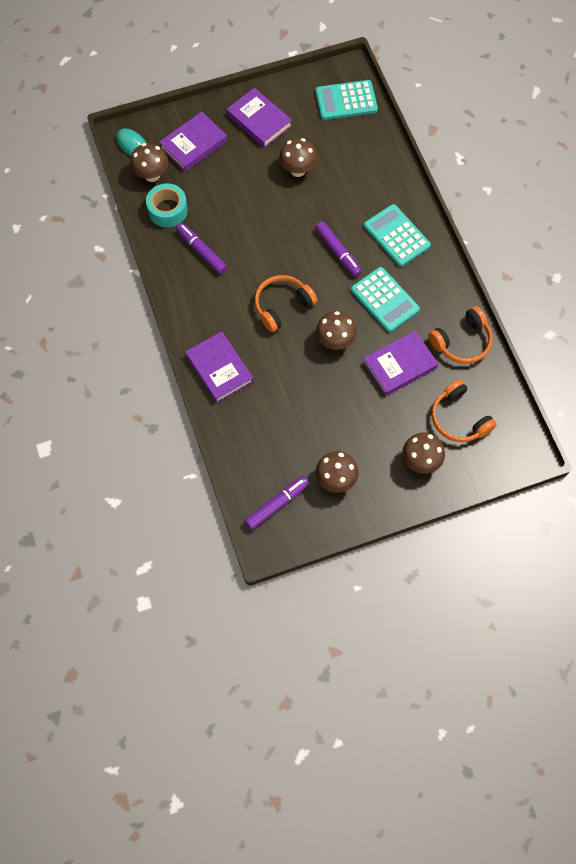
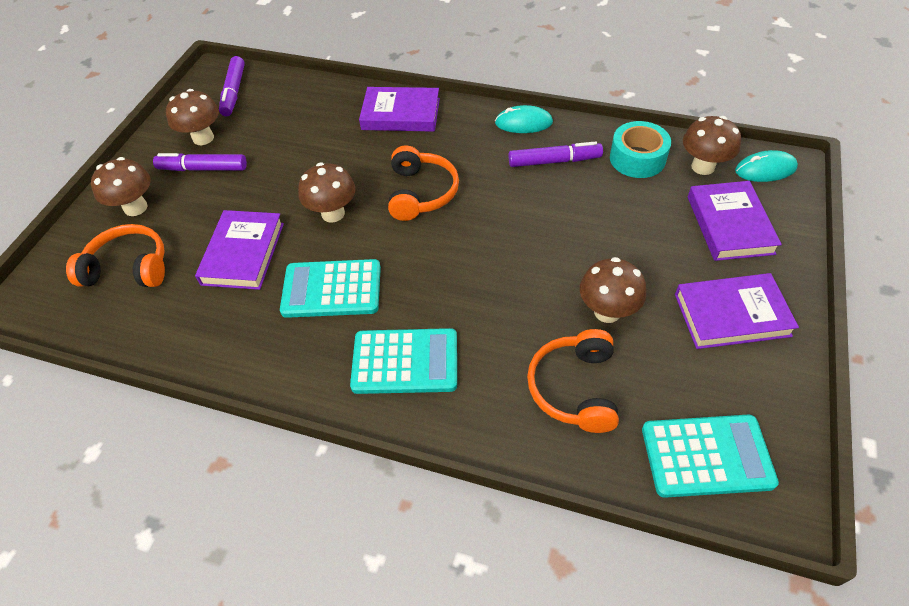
camera: 130 degrees right, 15 degrees down
turquoise calculator [315,80,378,120] -> turquoise calculator turned 60 degrees clockwise [642,415,779,498]
purple marker [315,221,362,277] -> purple marker moved to [153,153,247,171]
orange headphones [428,306,493,364] -> orange headphones moved to [527,329,619,433]
none -> turquoise mouse [495,105,553,133]

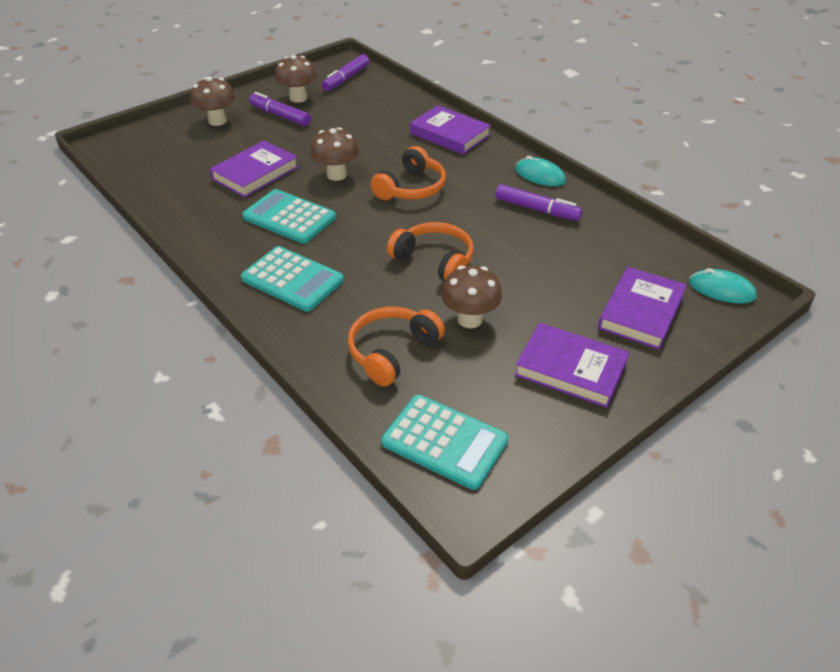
camera: 30 degrees right, 10 degrees down
orange headphones [66,224,165,287] -> orange headphones moved to [387,222,474,281]
turquoise tape [610,121,671,178] -> none
brown mushroom [683,116,741,175] -> none

